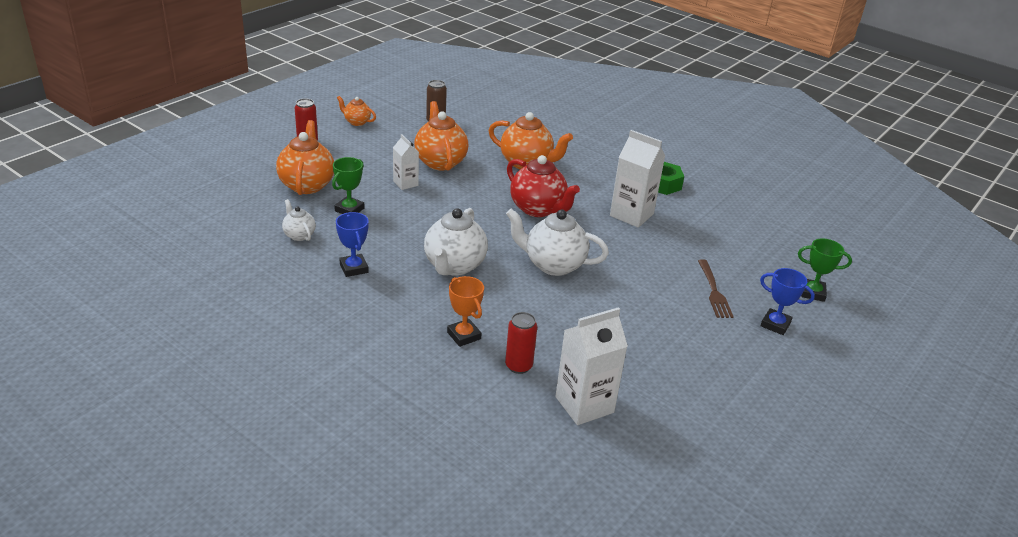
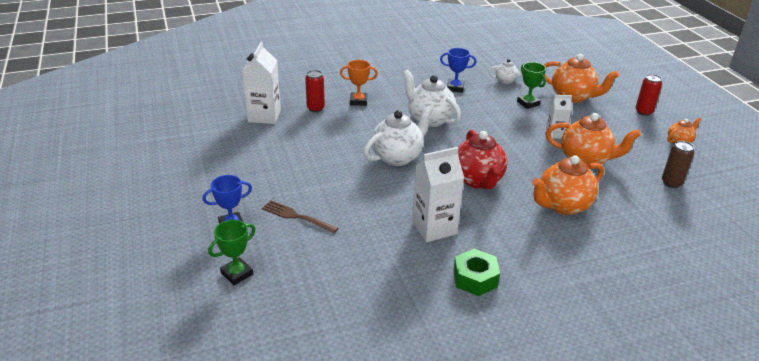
camera: 125 degrees right, 0 degrees up
red teapot [507,155,580,217] -> red teapot turned 90 degrees counterclockwise [458,130,507,189]

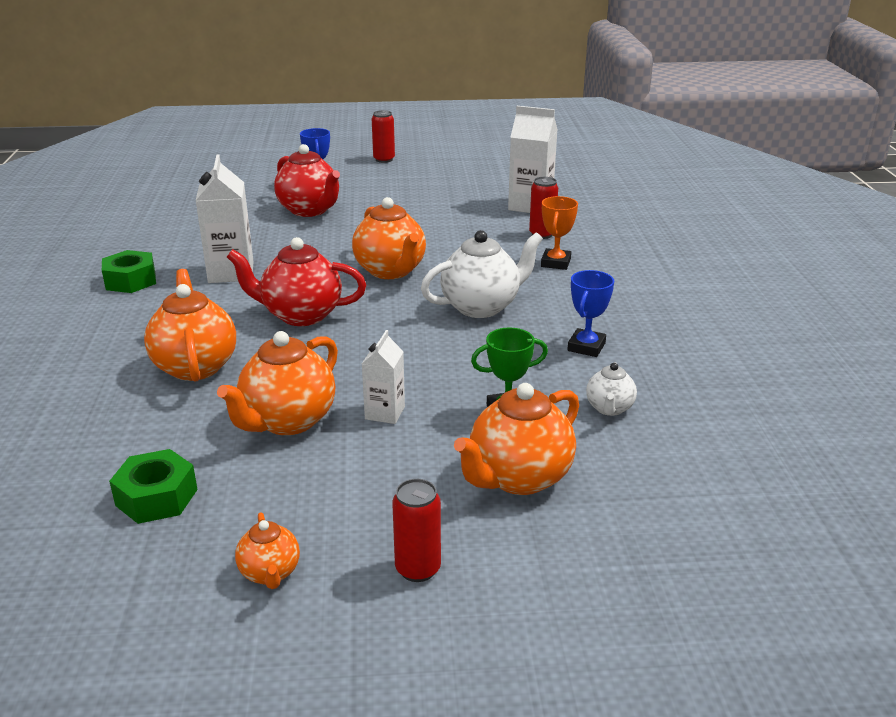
camera: 105 degrees right, 5 degrees down
green trophy [208,220,255,285] -> none
brown fork [262,200,338,234] -> red teapot [274,144,340,217]
white teapot [364,106,433,166] -> orange teapot [352,197,426,279]
brown can [662,141,694,188] -> green nut [109,449,198,524]
none -> red can [372,110,395,163]

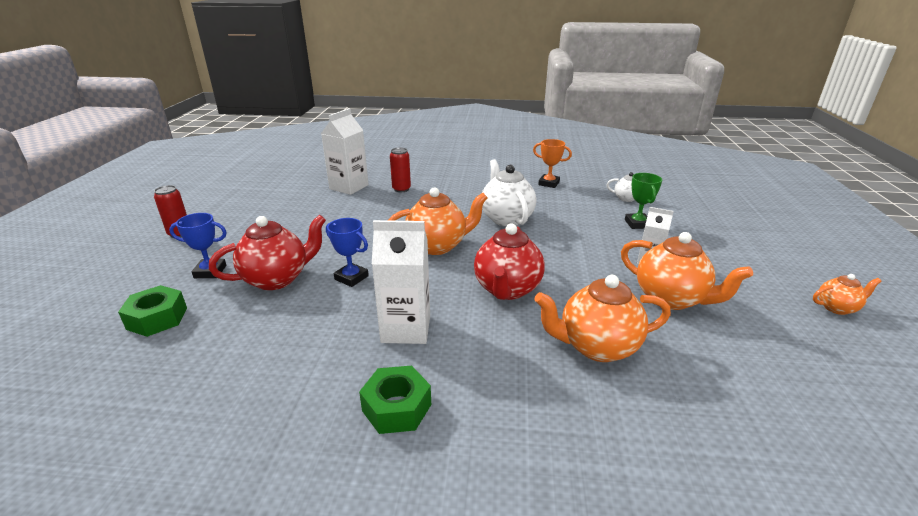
camera: 80 degrees left, 0 degrees up
green nut [109,449,198,524] -> green nut moved to [118,285,187,337]
red can [392,479,441,582] -> none
orange teapot [454,383,579,495] -> none
orange trophy [541,196,578,270] -> orange trophy moved to [533,139,572,188]
blue trophy [567,270,614,357] -> blue trophy moved to [326,218,369,287]

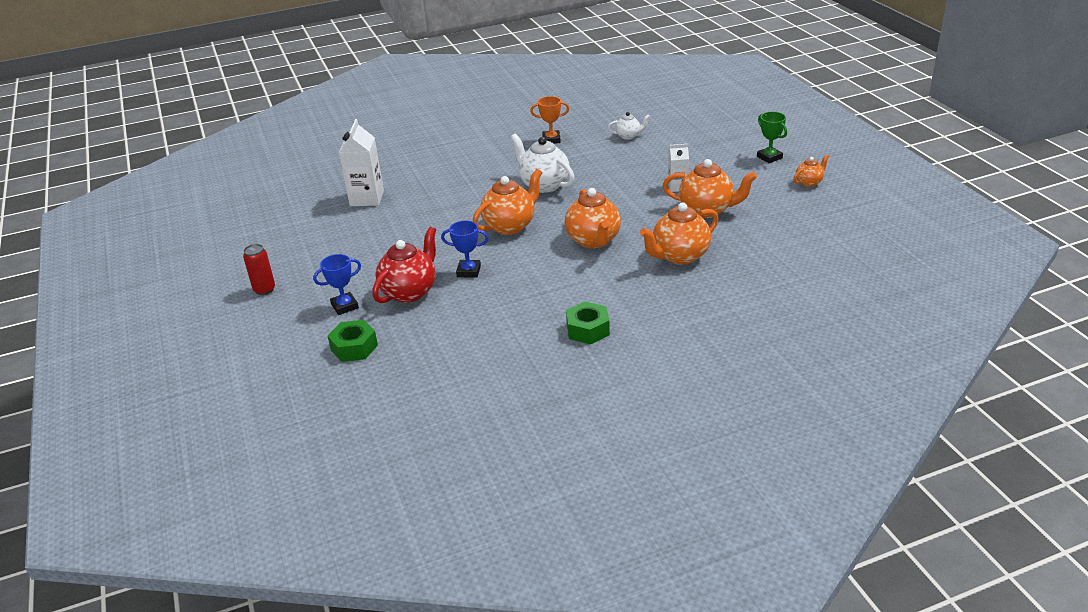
camera: 25 degrees left, 5 degrees up
white carton [372,220,430,344] -> none
red can [390,147,411,192] -> none
red teapot [474,224,544,300] -> orange teapot [565,188,621,248]
green trophy [625,173,662,229] -> green trophy moved to [757,112,787,163]

